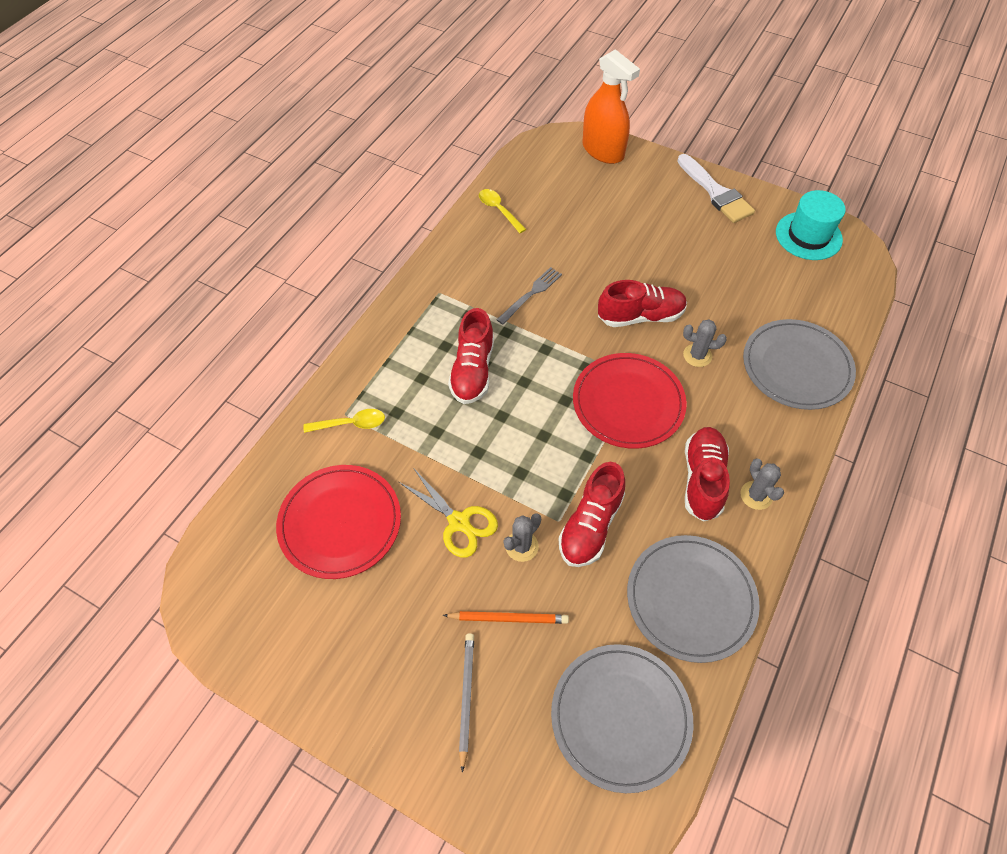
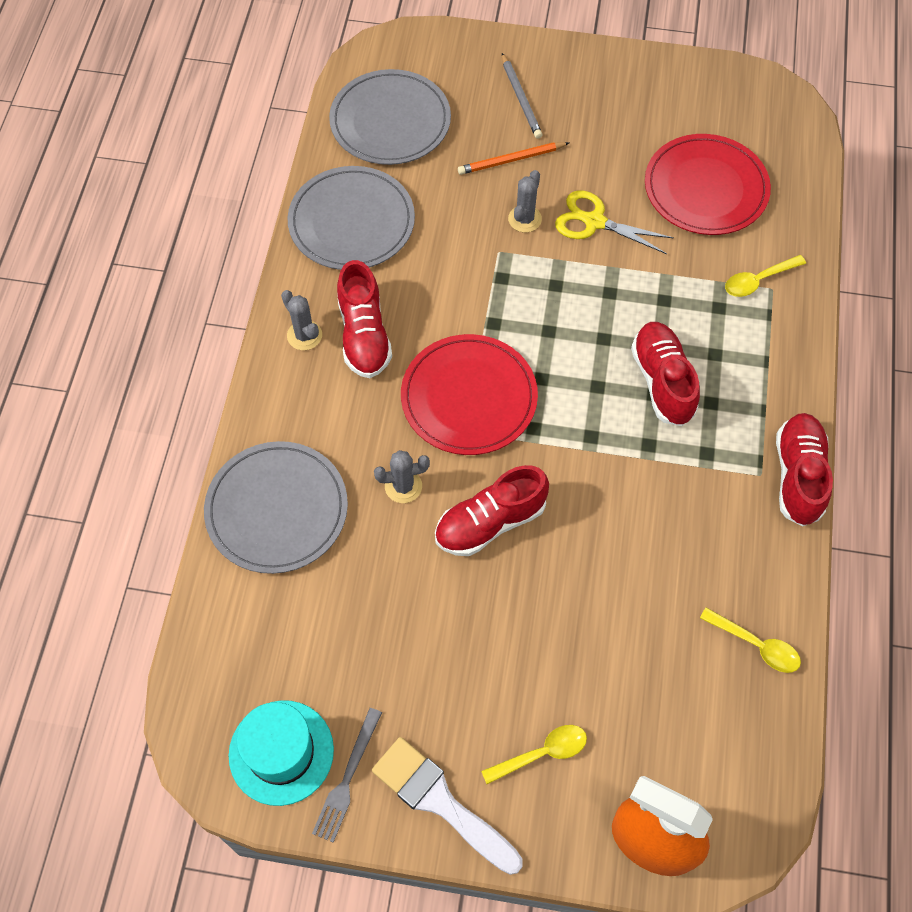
camera: 160 degrees right, 5 degrees up
grey fork [497,267,562,324] -> grey fork moved to [312,708,382,843]
red shoe [559,462,625,567] -> red shoe moved to [776,413,833,527]
none -> yellow spoon [481,725,587,784]

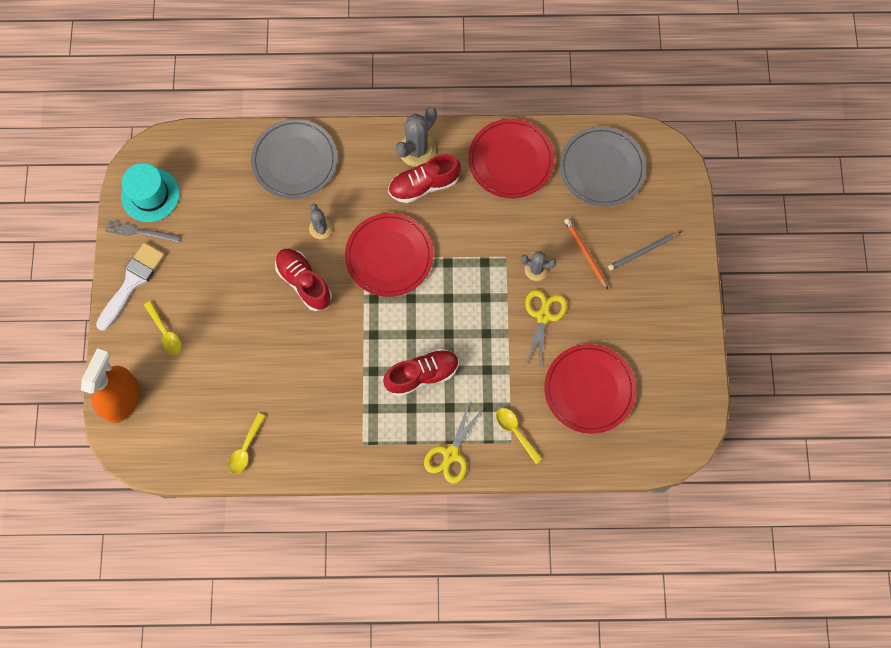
camera: 80 degrees right, 10 degrees up
grey cactus [281,290,322,350] -> grey cactus [396,107,437,167], size x1.63
grey plate [287,166,415,270] -> red plate [468,119,555,199]
red shoe [776,413,833,527] -> none
none -> yellow scissors [424,401,484,484]

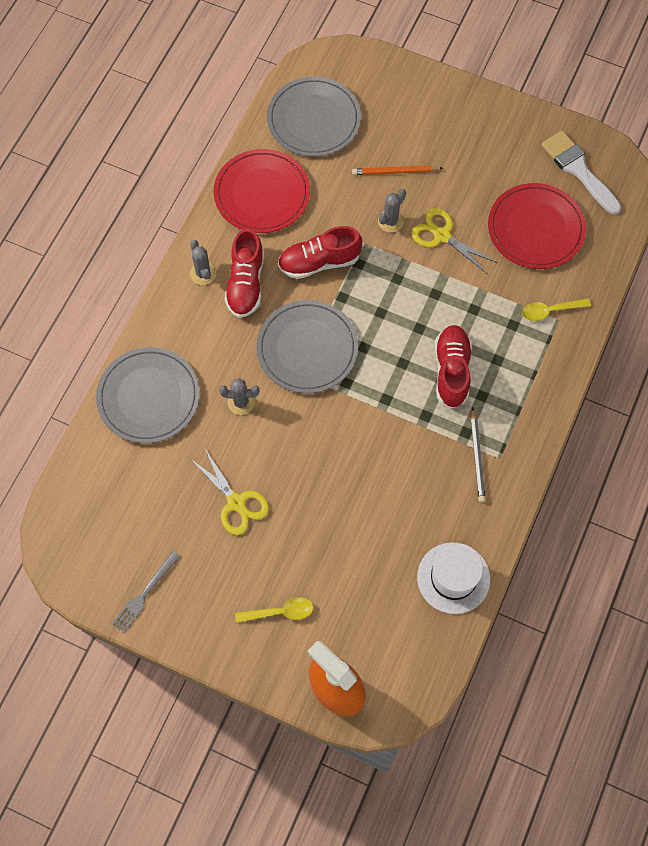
camera: 65 degrees left, 5 degrees down
white brush [96,242,165,331] -> white brush moved to [542,131,621,215]
turquoise hat [121,163,180,222] -> none
yellow spoon [228,413,265,474] -> white hat [417,542,490,614]
red shoe [275,249,332,311] -> red shoe moved to [278,226,362,279]
red plate [345,213,433,297] -> grey plate [256,300,358,393]
grey cactus [396,107,437,167] -> grey cactus [190,240,216,285], size x0.61
yellow scissors [424,401,484,484] -> yellow scissors moved to [191,449,269,535]
grey pencil [608,231,682,271] -> grey pencil moved to [471,408,486,502]

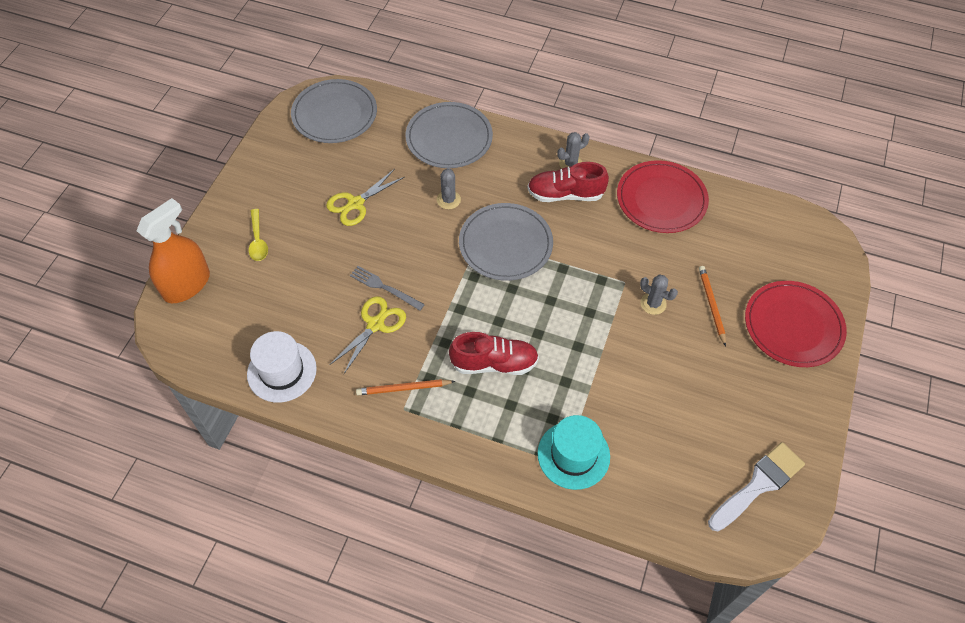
camera: 85 degrees right, 10 degrees down
grey fork [112,551,180,633] -> grey fork moved to [350,266,425,311]
grey plate [267,77,361,157] -> grey plate moved to [291,79,377,143]
red shoe [278,226,362,279] -> none
yellow scissors [411,208,497,273] -> yellow scissors moved to [330,296,406,374]
grey pencil [471,408,486,502] -> orange pencil [356,379,455,395]
red plate [488,183,586,269] -> red plate moved to [745,281,847,367]
yellow spoon [522,298,591,321] -> turquoise hat [538,415,610,490]

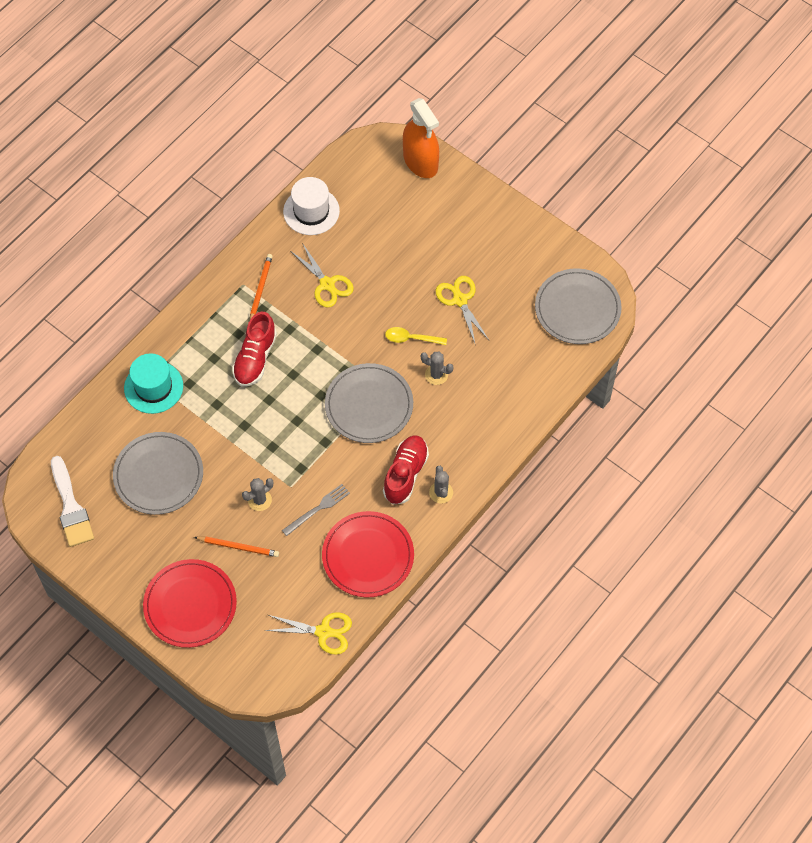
camera: 110 degrees right, 5 degrees up
yellow spoon [248,209,268,261] -> yellow spoon moved to [385,327,447,345]
grey fork [350,266,425,311] -> grey fork moved to [282,484,350,536]
grey plate [405,102,493,168] -> grey plate moved to [113,432,203,515]
none -> yellow scissors [264,612,352,655]

